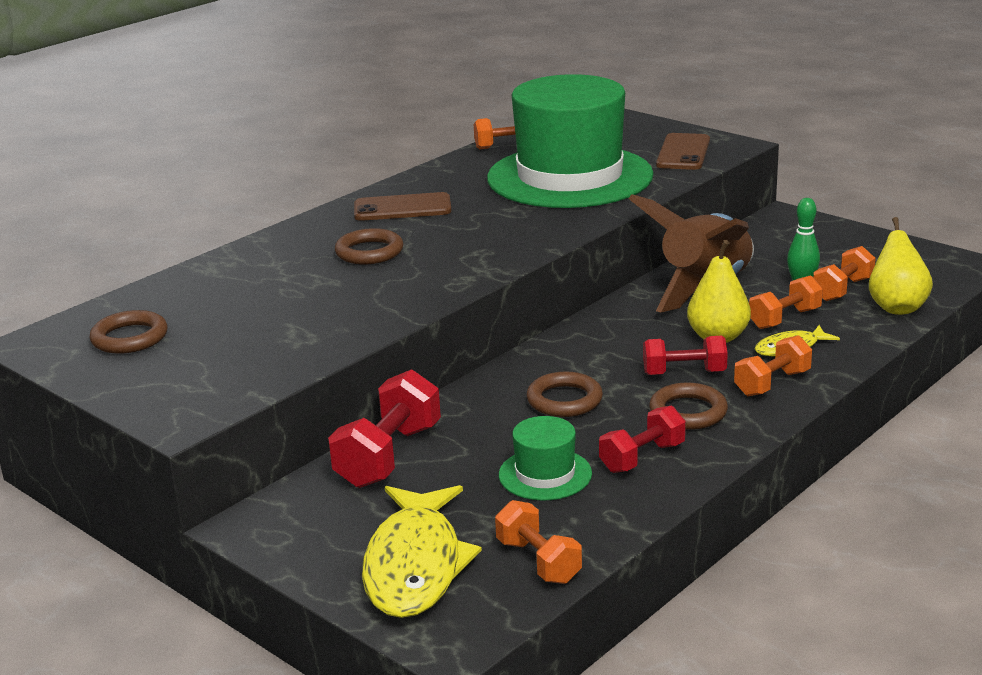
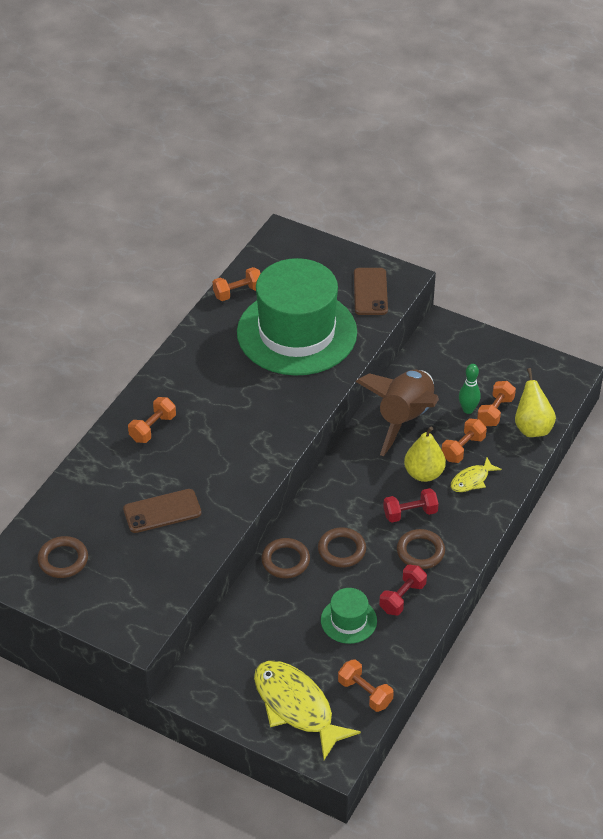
camera: 15 degrees left, 20 degrees up
red dumbbell [328,369,441,488] -> none
brown ring [335,228,403,264] -> brown ring moved to [261,538,310,578]
brown phone [354,192,451,221] -> brown phone moved to [123,489,202,533]
yellow fish [362,485,482,618] -> yellow fish turned 150 degrees clockwise [254,661,361,760]
orange dumbbell [734,335,812,396] -> orange dumbbell moved to [128,397,176,443]

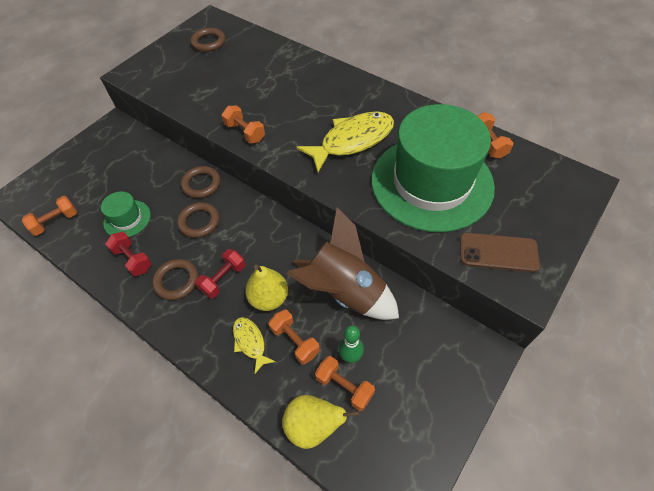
camera: 100 degrees right, 10 degrees up
brown phone [123,489,202,533] -> none
orange dumbbell [128,397,176,443] -> orange dumbbell moved to [222,106,265,144]
yellow fish [254,661,361,760] -> yellow fish moved to [296,112,394,172]
red dumbbell [383,488,439,523] -> red dumbbell turned 45 degrees clockwise [195,249,245,299]

